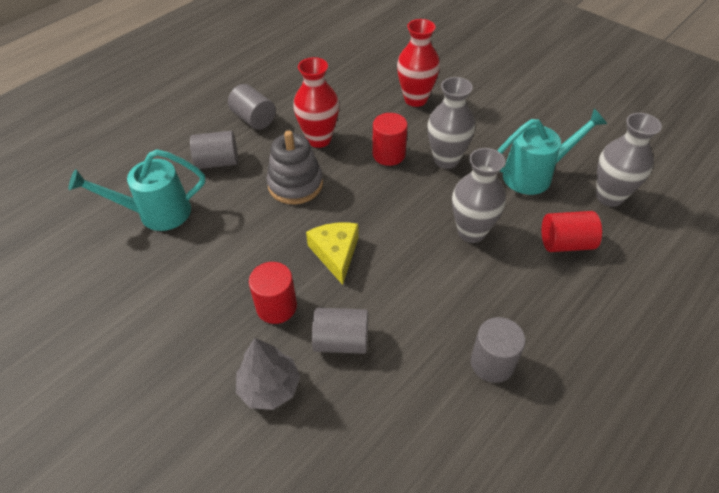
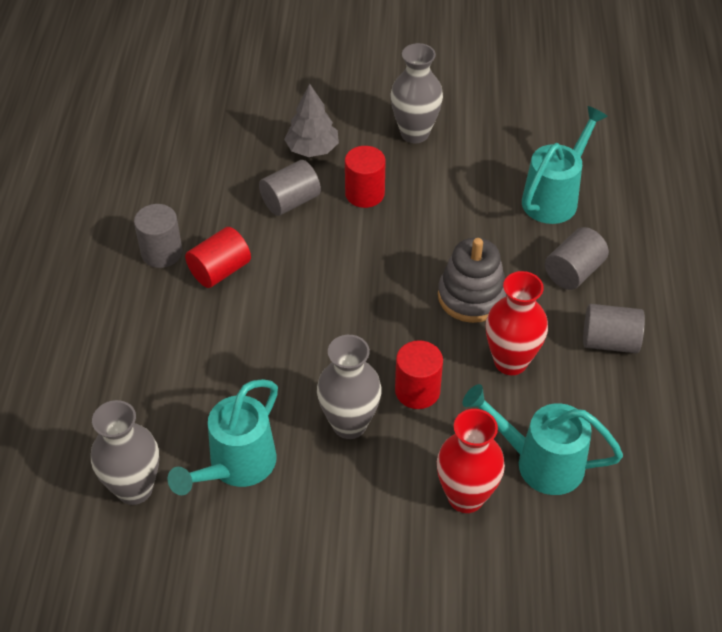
camera: 140 degrees right, 0 degrees up
yellow cheese [306,222,359,285] -> none
grey vase [452,148,506,243] -> grey vase moved to [390,43,443,143]
red cylinder [542,211,602,252] -> red cylinder moved to [185,227,251,288]
none -> turquoise watering can [463,384,623,495]

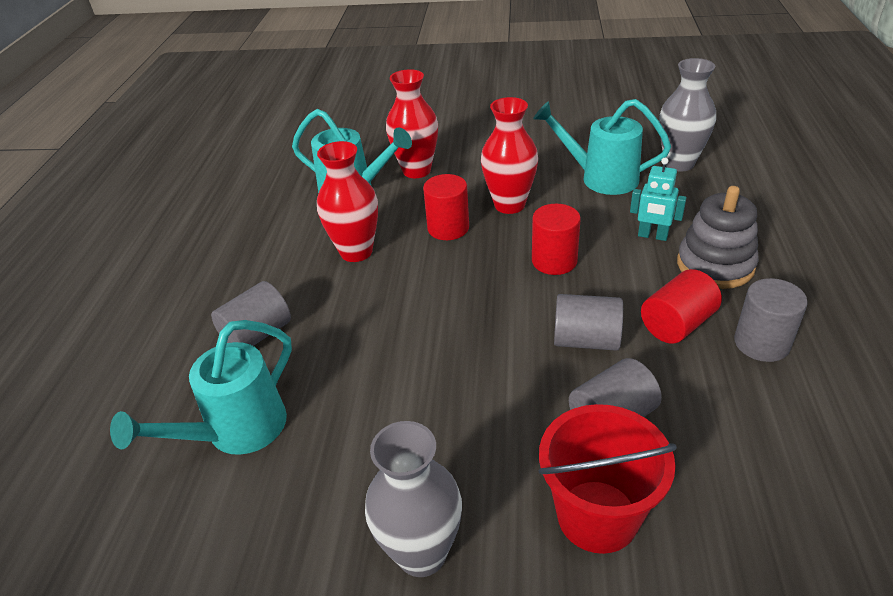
camera: 175 degrees left, 10 degrees down
turquoise watering can [168,379,278,495] -> turquoise watering can turned 105 degrees counterclockwise [533,99,671,195]
grey tree [284,84,339,157] -> red bucket [538,404,677,554]
grey vase [317,335,382,439] -> red vase [481,97,538,214]
red cylinder [345,146,386,208] -> red cylinder moved to [532,204,581,275]
grey stacking toy [438,238,507,323] -> grey stacking toy moved to [677,186,759,289]
grey cylinder [583,304,645,353] -> grey cylinder moved to [554,294,623,351]
none -> turquoise robot [630,158,687,241]

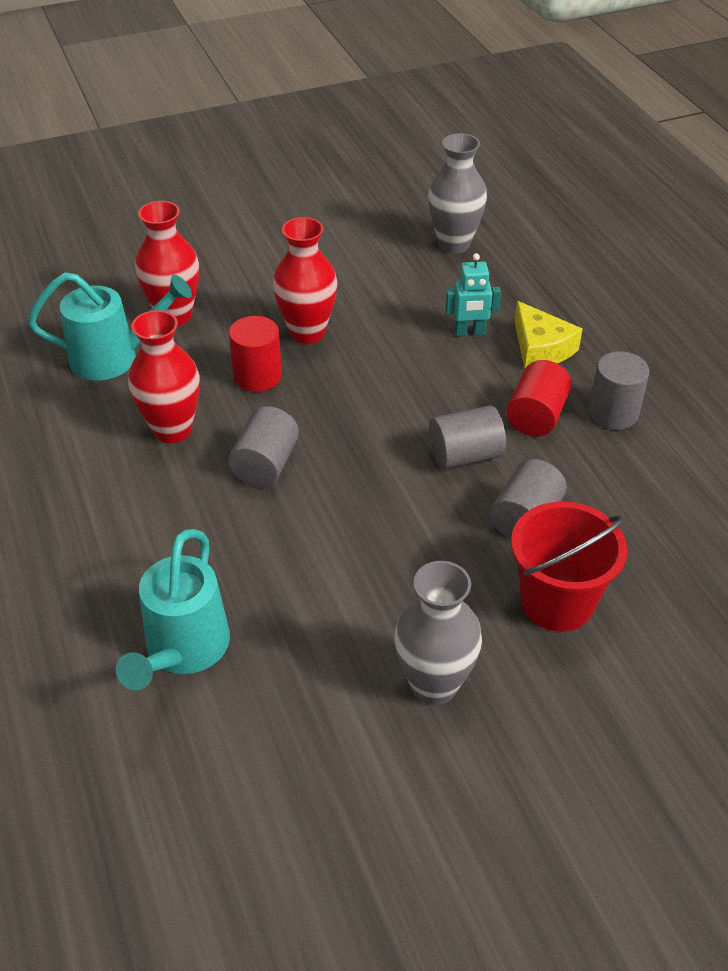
camera: 30 degrees left, 5 degrees up
grey cylinder [211,281,291,346] -> grey cylinder moved to [228,406,299,487]
red cylinder [532,204,581,275] -> none
turquoise watering can [533,99,671,195] -> none
grey stacking toy [677,186,759,289] -> yellow cheese [514,301,583,369]

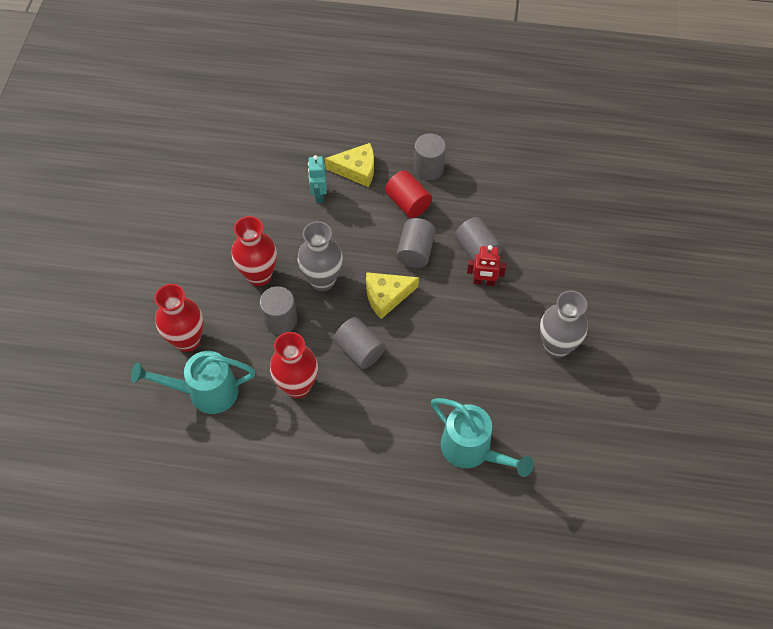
camera: 60 degrees left, 15 degrees up
turquoise watering can [28,272,192,380] -> turquoise watering can turned 120 degrees counterclockwise [131,351,256,414]
red cylinder [229,316,282,392] -> grey cylinder [260,286,297,335]
grey vase [428,133,487,254] -> grey vase moved to [297,221,343,291]
turquoise robot [445,253,501,336] -> turquoise robot turned 150 degrees clockwise [308,155,327,203]
red bucket [511,501,627,632] -> none
none -> yellow cheese [366,272,419,319]
none -> red robot [467,245,506,286]

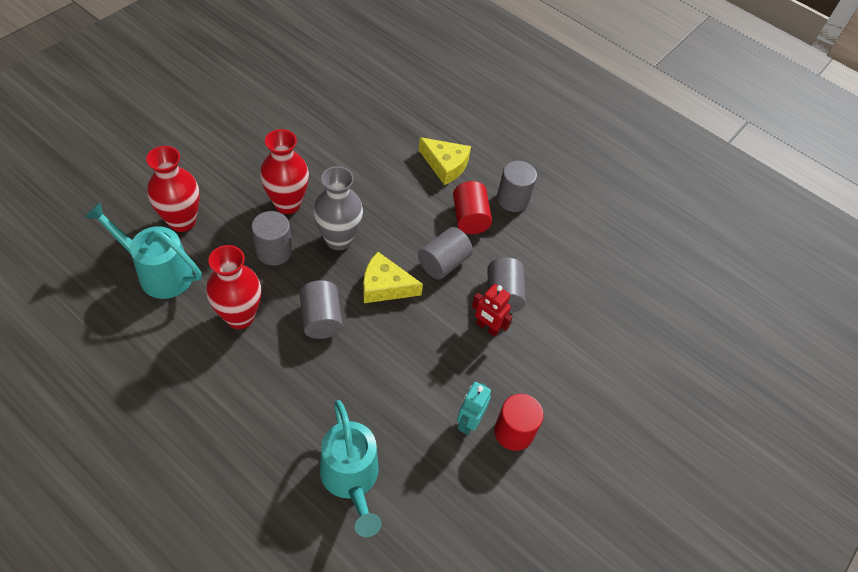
camera: 25 degrees right, 5 degrees down
turquoise robot [308,155,327,203] -> turquoise robot moved to [457,382,491,435]
grey vase [540,290,588,358] -> red cylinder [494,394,544,451]

